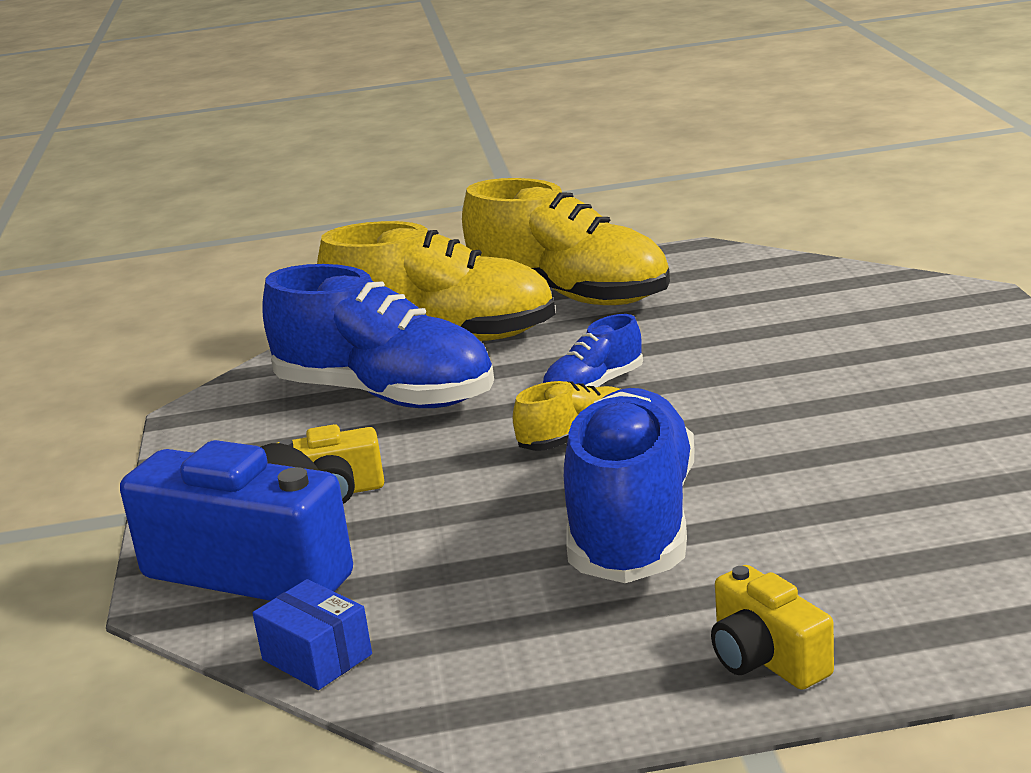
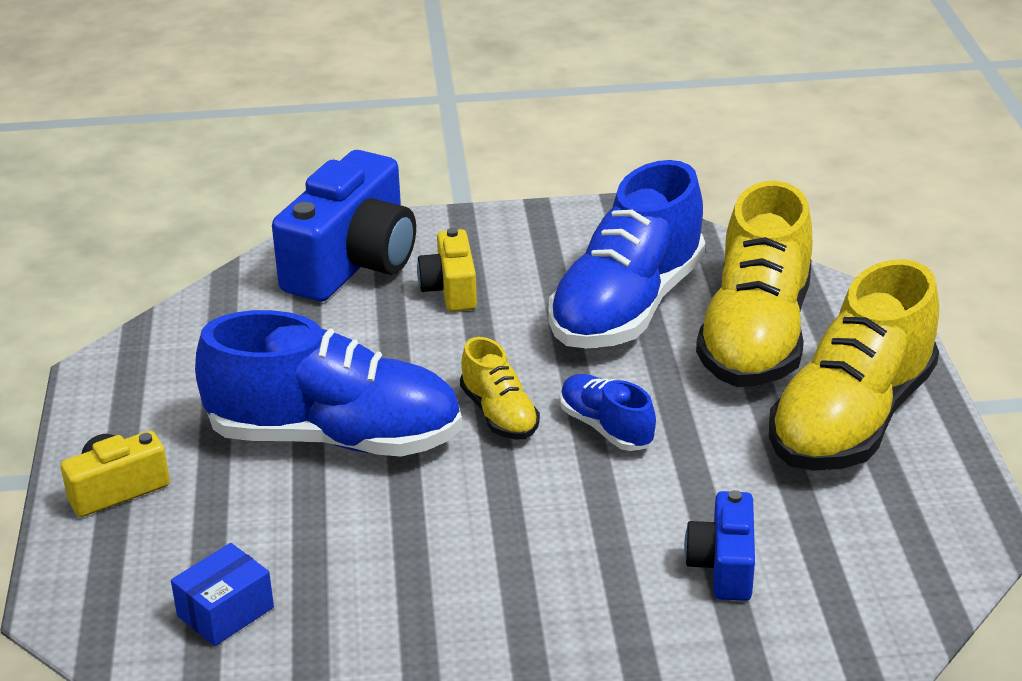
camera: 90 degrees right, 10 degrees up
blue box [252,579,372,690] -> blue box moved to [171,543,274,646]
none -> blue camera [684,490,755,601]

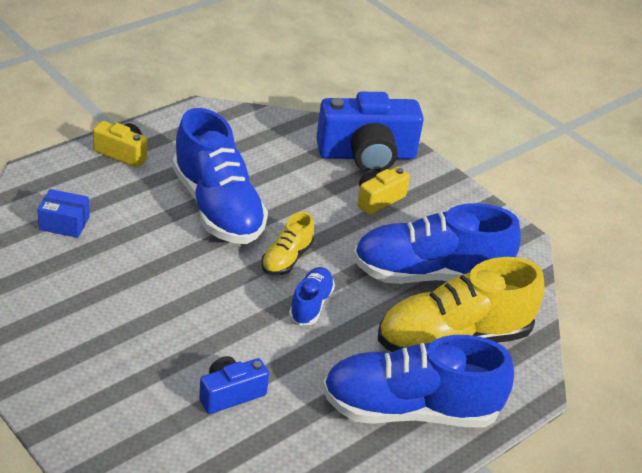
camera: 50 degrees right, 5 degrees up
yellow shoe [769,259,939,471] -> blue shoe [322,335,514,428]

